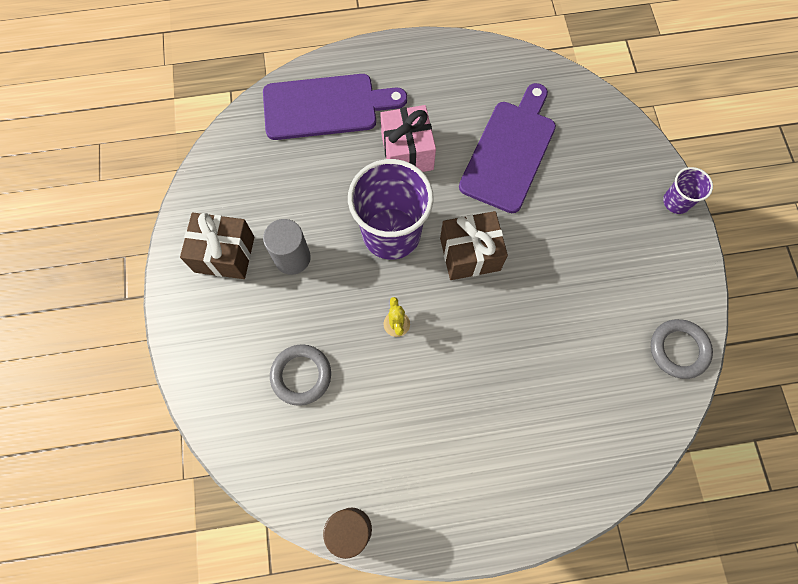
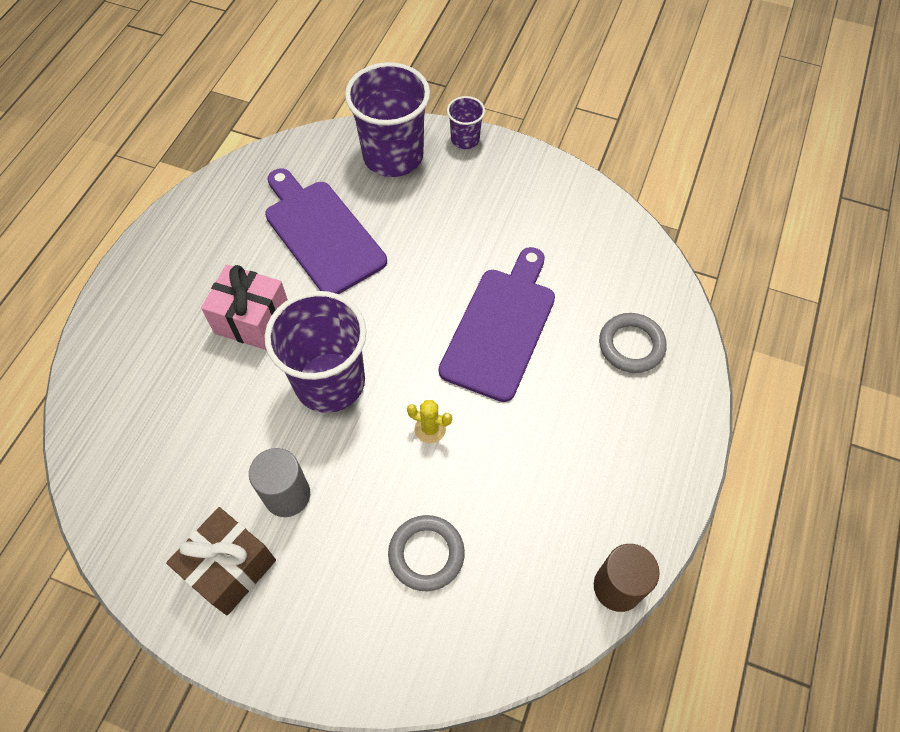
camera: 60 degrees left, 10 degrees down
purple cutting board [263,74,407,140] -> purple cutting board moved to [439,247,555,402]
brown gift [440,211,508,280] -> none
grey ring [651,319,713,379] -> grey ring moved to [599,313,667,373]
none -> purple cup [345,62,430,177]

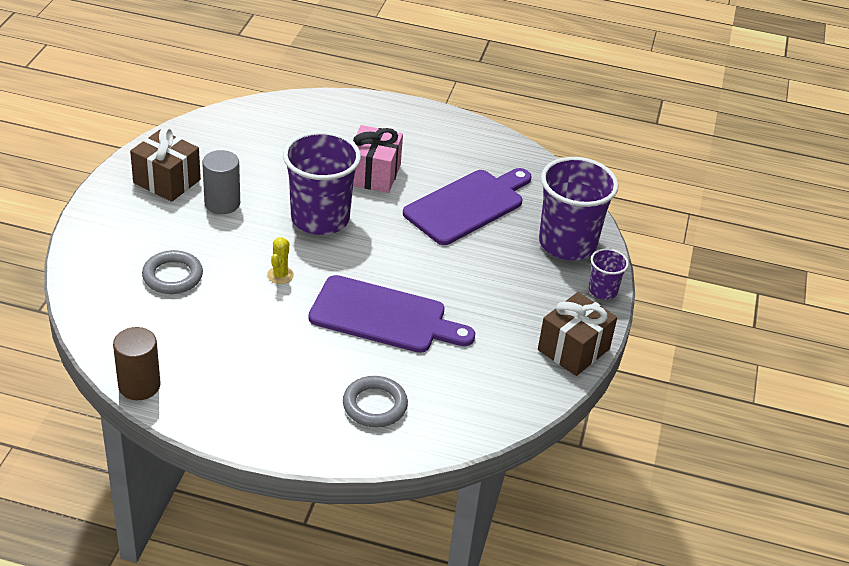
camera: 80 degrees right, 20 degrees down
none -> brown gift [538,292,617,376]

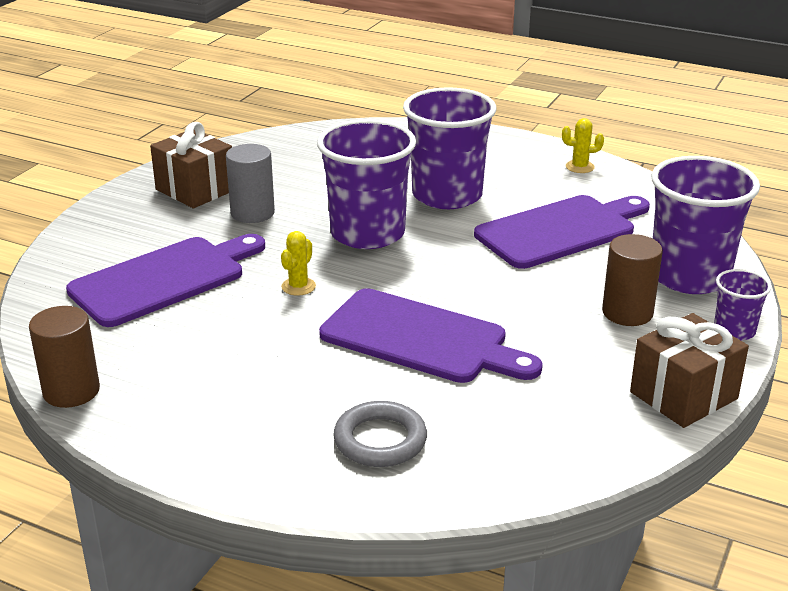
camera: 15 degrees right, 10 degrees down
grey ring [142,250,203,294] -> purple cutting board [66,234,265,327]
pink gift [353,125,403,193] -> purple cup [403,87,496,209]
none -> yellow cactus [562,118,604,173]
none -> brown cylinder [602,234,663,326]

